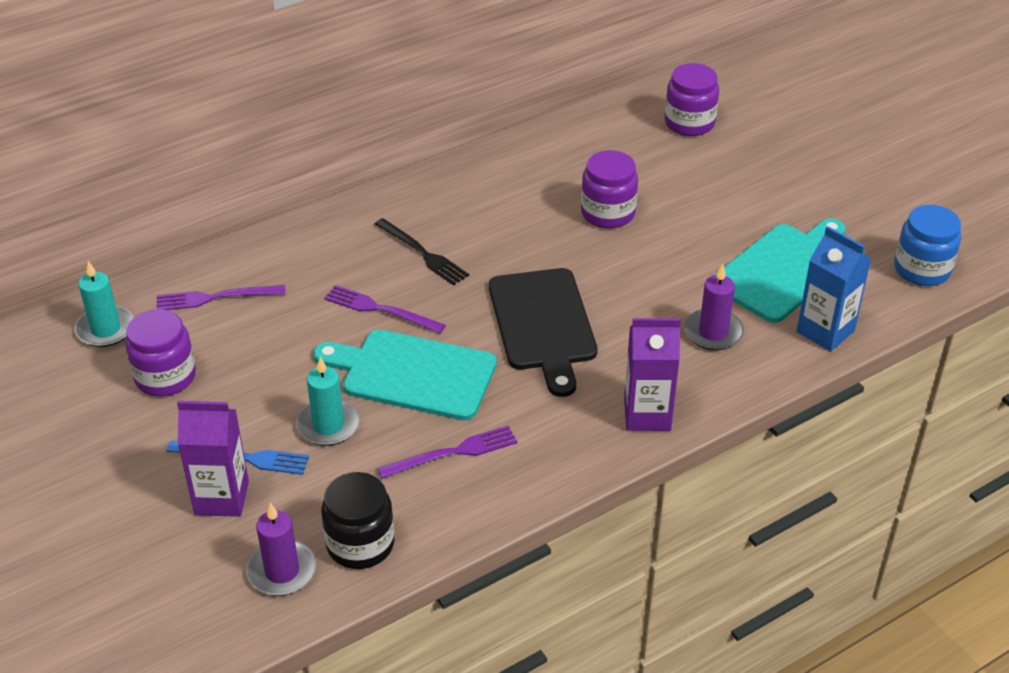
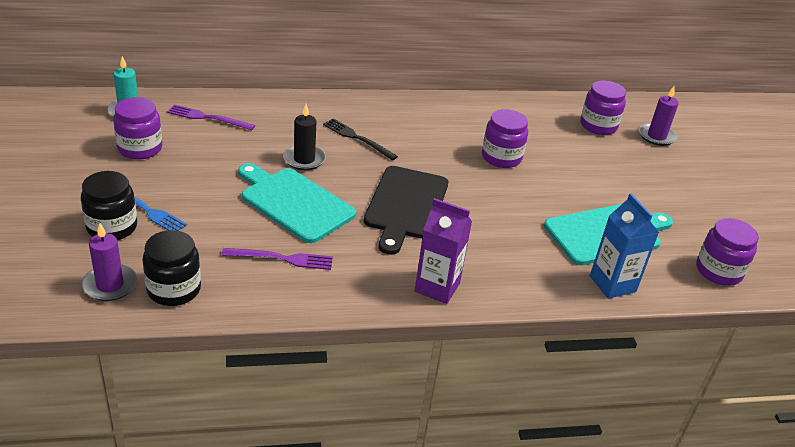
camera: 20 degrees right, 5 degrees down
purple carton [177,401,249,517] -> black jar [81,171,137,240]
turquoise candle [296,357,360,446] -> none
purple fork [324,285,446,333] -> black candle [283,104,326,170]
black fork [375,218,469,286] -> black fork turned 150 degrees clockwise [323,118,398,160]
purple candle [684,264,744,350] -> purple candle moved to [639,86,679,146]
blue jar [894,205,961,286] -> purple jar [696,218,759,286]

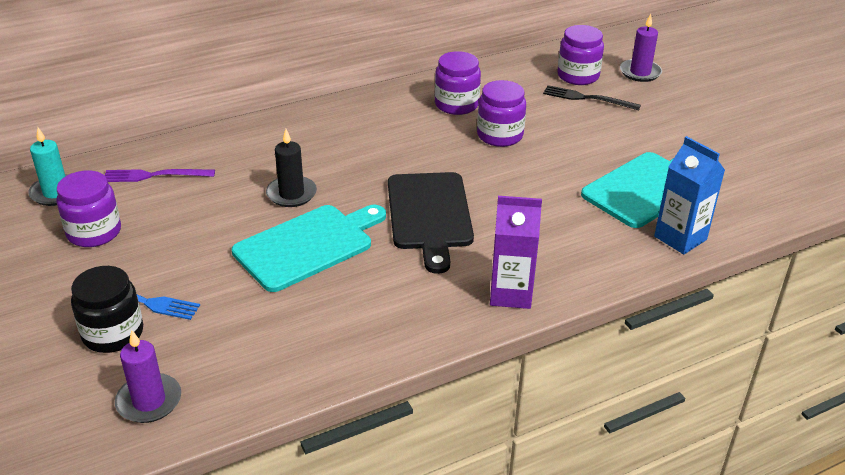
camera: 15 degrees left, 0 degrees up
black jar [142,230,201,306] -> none
purple fork [222,248,333,270] -> none
turquoise cutting board [238,163,356,243] -> turquoise cutting board turned 120 degrees clockwise [232,205,386,292]
black fork [323,118,398,160] -> black fork moved to [543,85,641,111]
purple jar [696,218,759,286] -> purple jar moved to [435,51,481,115]

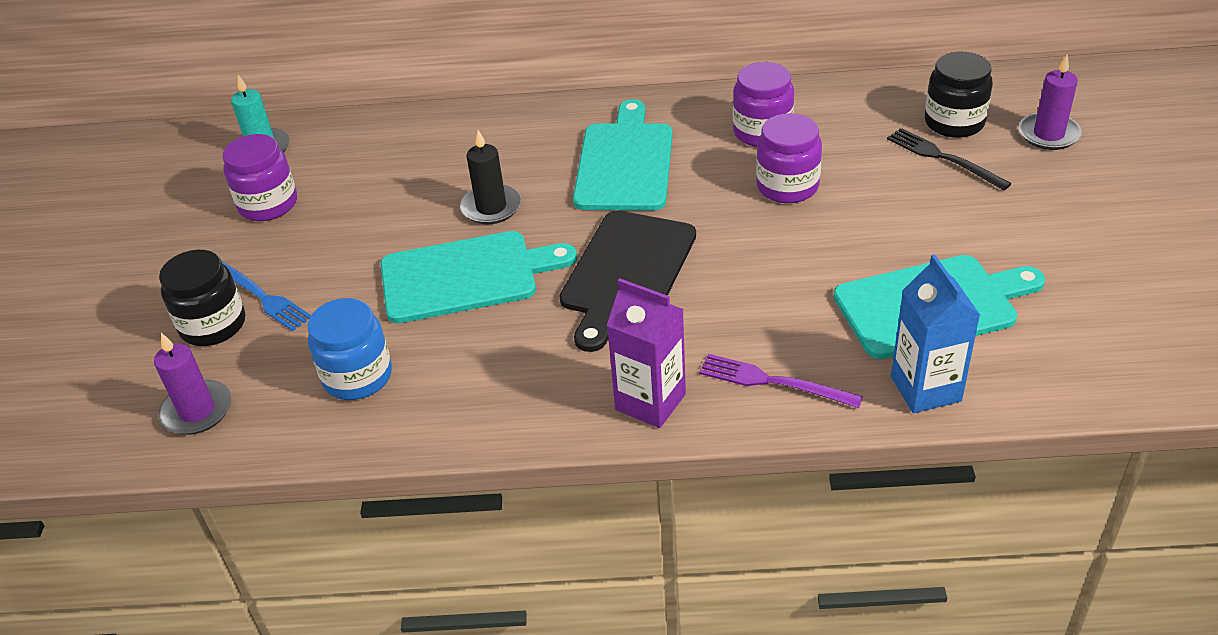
camera: 30 degrees right, 5 degrees up
purple fork [105,169,215,182] -> purple fork moved to [699,354,863,408]
purple jar [557,25,604,85] -> black jar [925,51,993,138]
none -> blue jar [308,298,392,400]
none -> turquoise cutting board [573,99,672,211]

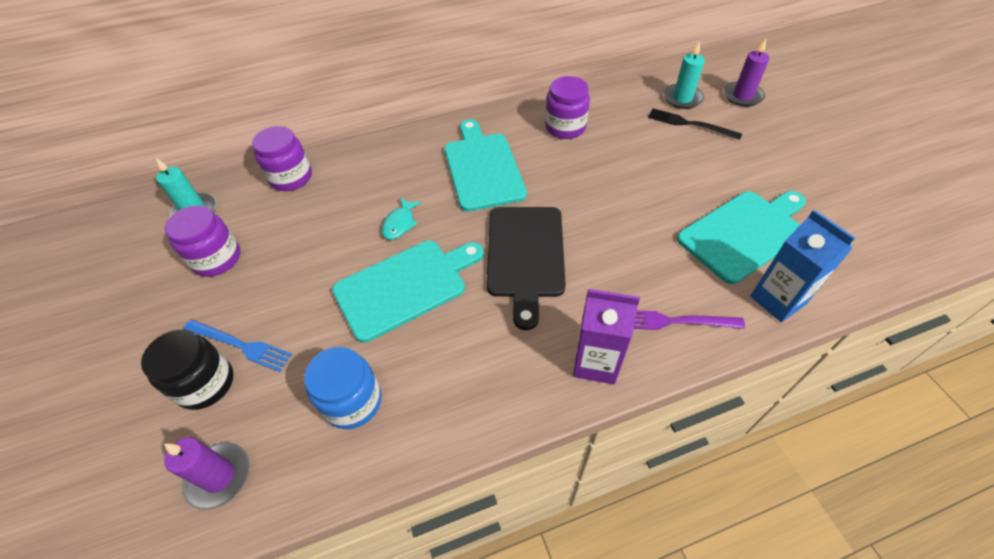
camera: 20 degrees left, 10 degrees up
black candle [460,130,521,224] -> turquoise fish [382,197,422,240]
purple jar [756,113,822,203] -> purple jar moved to [252,126,312,191]
black jar [925,51,993,138] -> turquoise candle [664,41,705,109]

